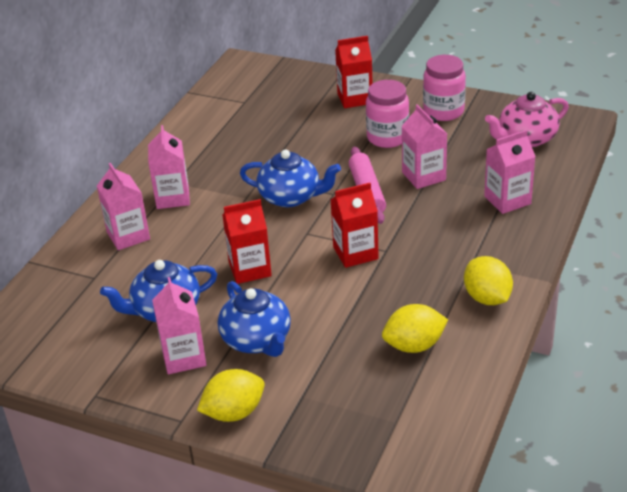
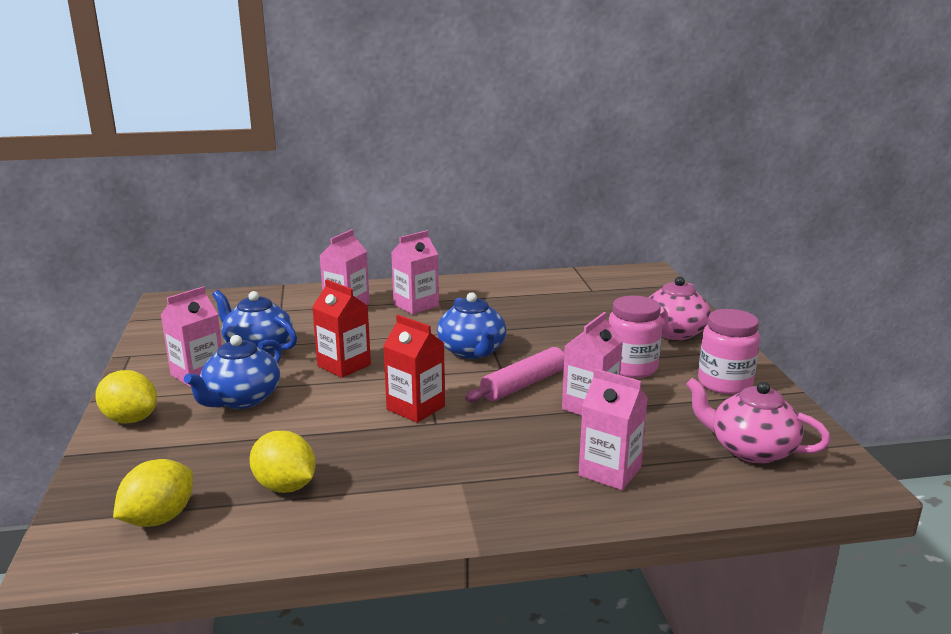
camera: 55 degrees right, 15 degrees down
red carton [335,36,373,108] -> pink teapot [649,277,711,340]
yellow lemon [464,256,513,305] -> yellow lemon moved to [113,459,193,527]

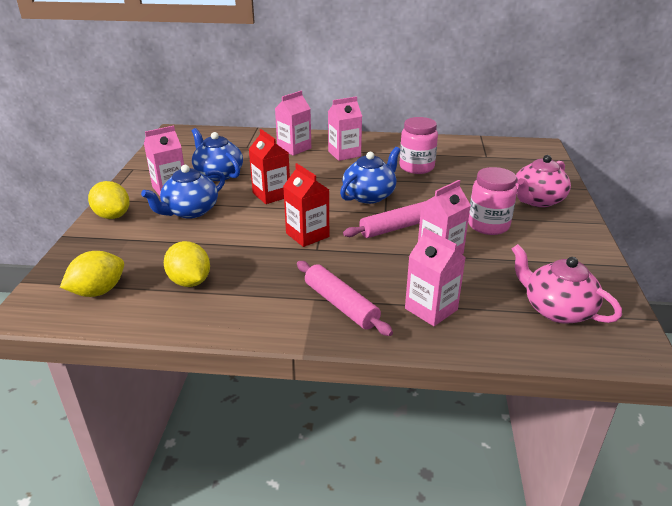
camera: 15 degrees right, 10 degrees up
blue teapot [437,292,506,359] -> blue teapot turned 135 degrees counterclockwise [340,147,401,204]
pink jar [698,309,760,395] -> pink jar moved to [400,117,438,174]
none -> pink rolling pin [297,261,393,336]

